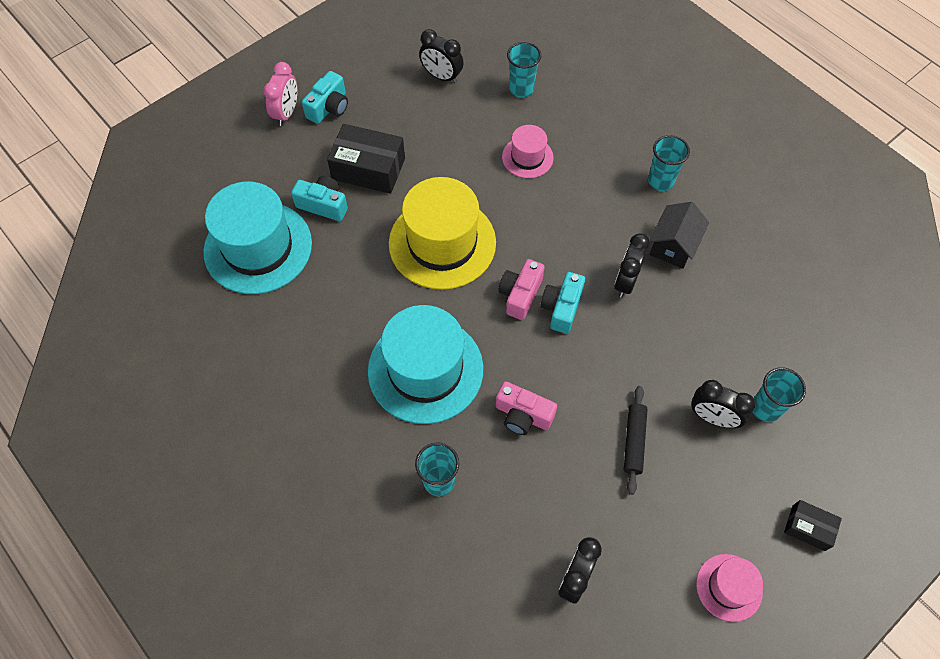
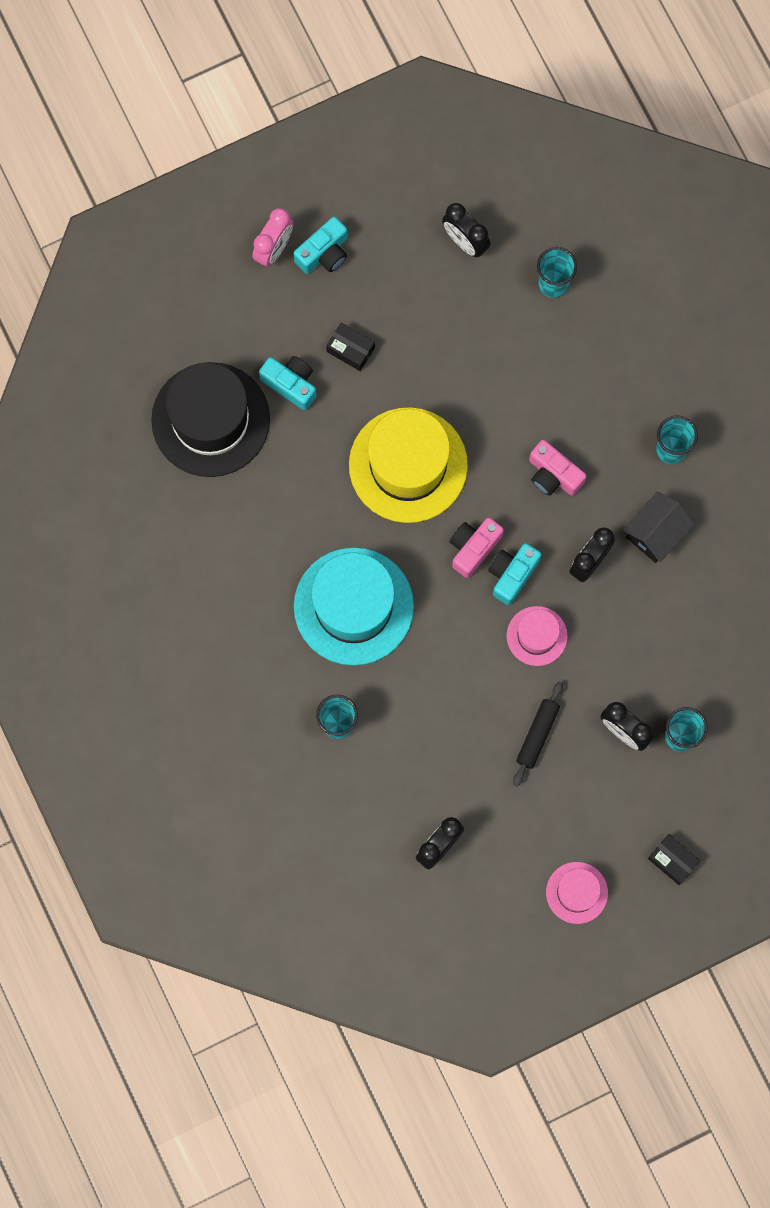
camera: 15 degrees right, 15 degrees up
turquoise hat [203,182,312,294] -> black hat [151,362,270,477]
black box [327,124,405,194] -> black box [326,322,375,371], size x0.55
pink camera [496,381,557,435] -> pink camera moved to [529,440,586,496]
pink hat [502,125,553,178] -> pink hat moved to [507,606,568,666]

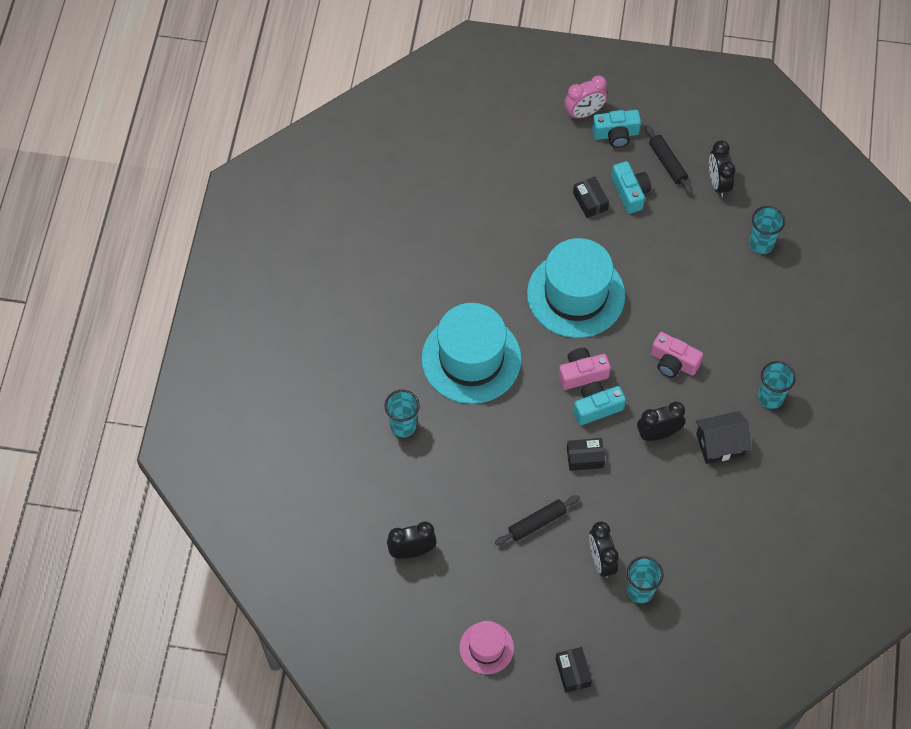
camera: 35 degrees right, 15 degrees down
black hat [151,362,270,477] -> none
turquoise camera [259,356,316,410] -> turquoise camera moved to [612,161,651,213]
yellow hat [349,407,468,523] -> turquoise hat [527,238,625,338]
pink hat [507,606,568,666] -> black box [567,438,605,471]
pink camera [529,440,586,496] -> pink camera turned 45 degrees counterclockwise [651,332,703,378]
none -> black rolling pin [645,125,693,194]

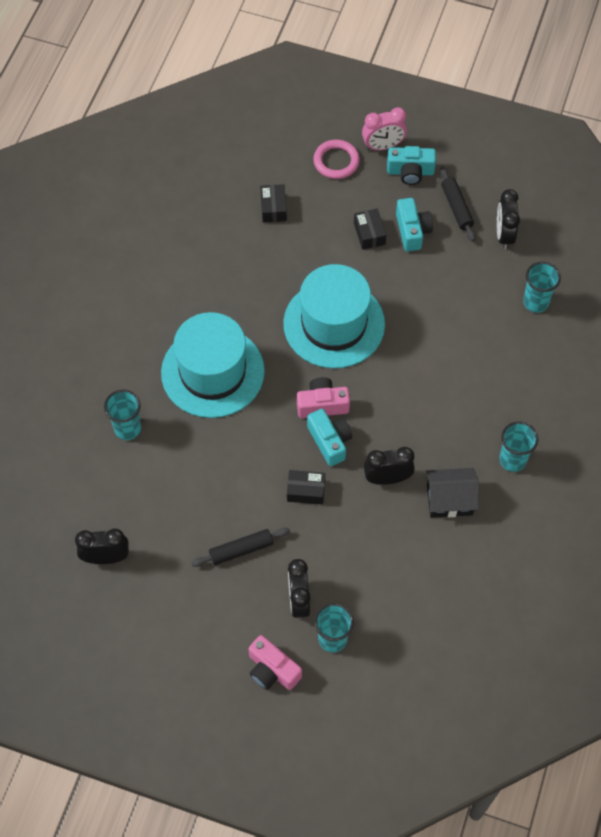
camera: 10 degrees right, 0 degrees up
pink hat [459,621,514,674] -> none
black box [556,647,592,693] -> black box moved to [260,184,287,223]
turquoise camera [573,381,626,425] -> turquoise camera turned 75 degrees clockwise [307,409,352,466]
pink camera [651,332,703,378] -> pink camera moved to [248,635,302,690]
none -> pink ring [313,140,360,179]

